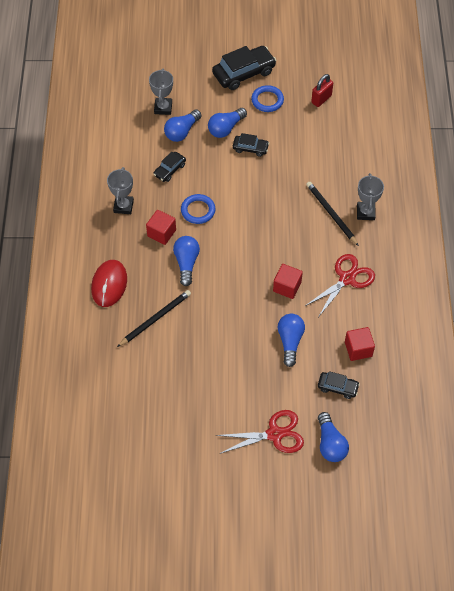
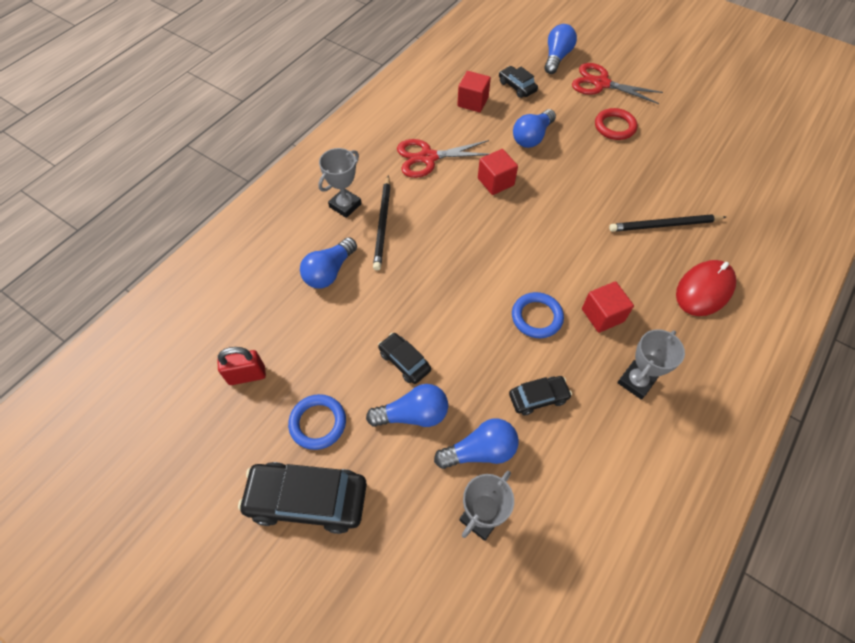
camera: 145 degrees left, 0 degrees up
blue light bulb [173,236,200,286] -> blue light bulb moved to [300,237,357,288]
none -> red ring [595,108,638,140]

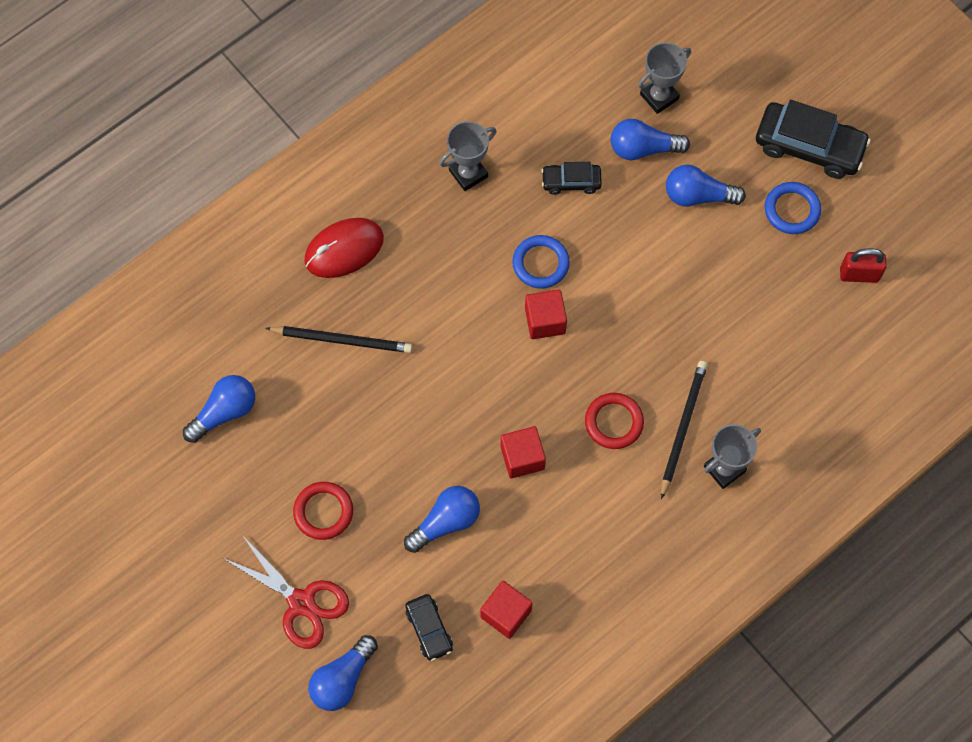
camera: 165 degrees left, 10 degrees up
blue light bulb [300,237,357,288] -> blue light bulb moved to [183,375,255,443]
black car [378,333,431,384] -> none
red scissors [397,139,489,178] -> none
red cube [582,281,634,333] -> red cube moved to [525,289,567,339]
none -> red ring [585,393,644,449]

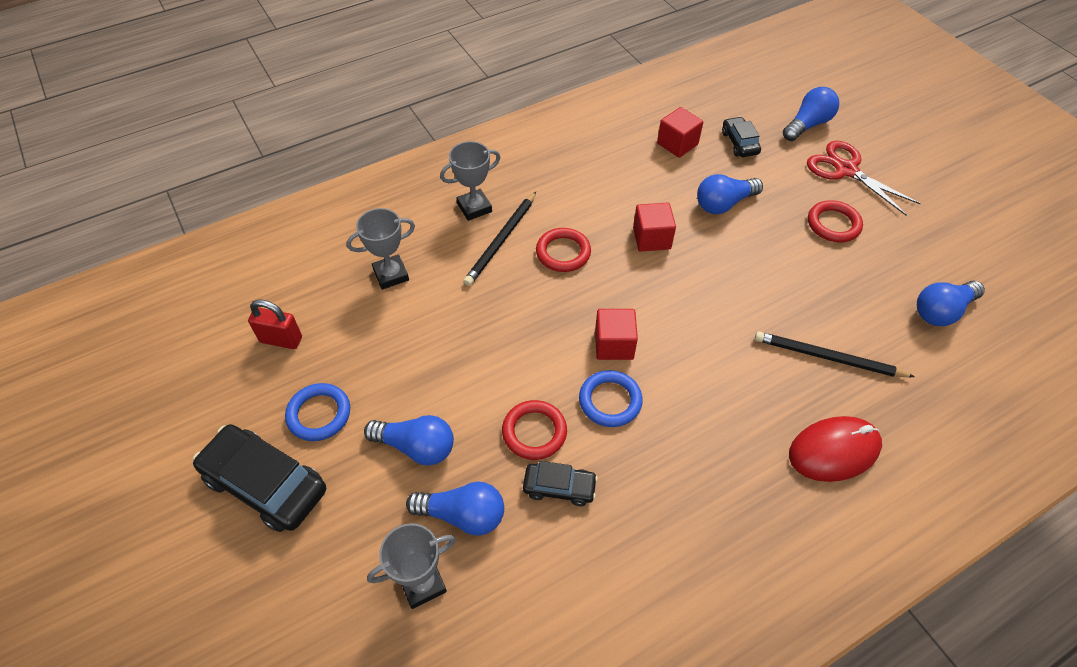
camera: 170 degrees left, 15 degrees down
grey trophy [439,121,497,191] -> grey trophy moved to [347,208,415,290]
none -> red ring [502,400,567,460]

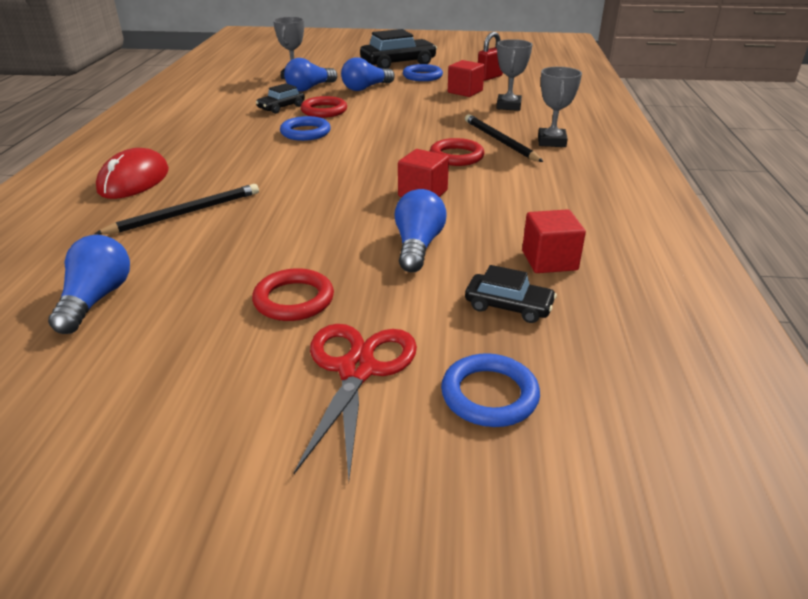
camera: 125 degrees right, 20 degrees down
red cube [595,309,638,360] -> red cube moved to [448,60,485,97]
blue light bulb [783,87,839,141] -> blue ring [441,353,540,427]
red scissors [807,141,921,215] -> red scissors turned 75 degrees counterclockwise [294,324,417,480]

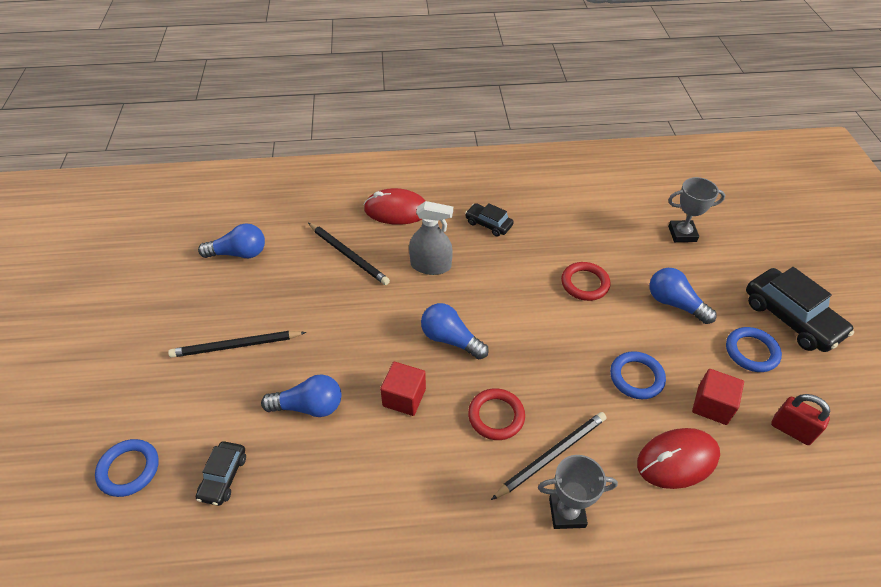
camera: 80 degrees right, 15 degrees up
red ring [252,268,334,321] -> black pencil [168,331,306,358]
black car [256,83,305,114] -> black car moved to [465,203,514,237]
blue ring [280,116,331,141] -> blue ring moved to [610,351,666,399]
blue light bulb [284,58,337,92] -> blue light bulb moved to [421,303,489,359]
red scissors [294,324,417,480] -> none
grey trophy [496,39,532,111] -> red mouse [637,428,720,489]
red cube [522,209,586,273] -> none
none -> grey spray bottle [409,201,453,275]

